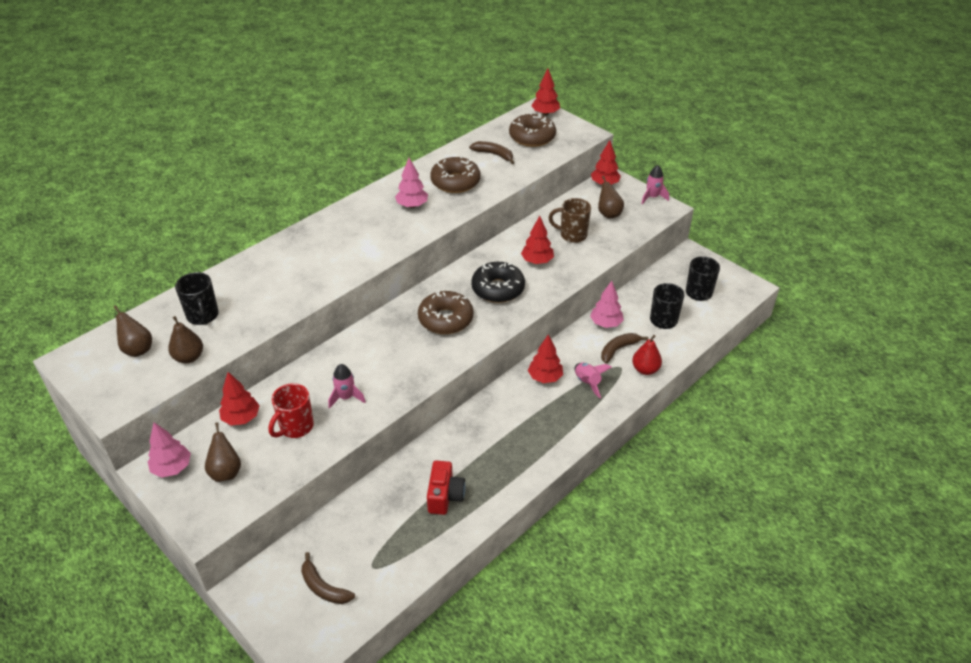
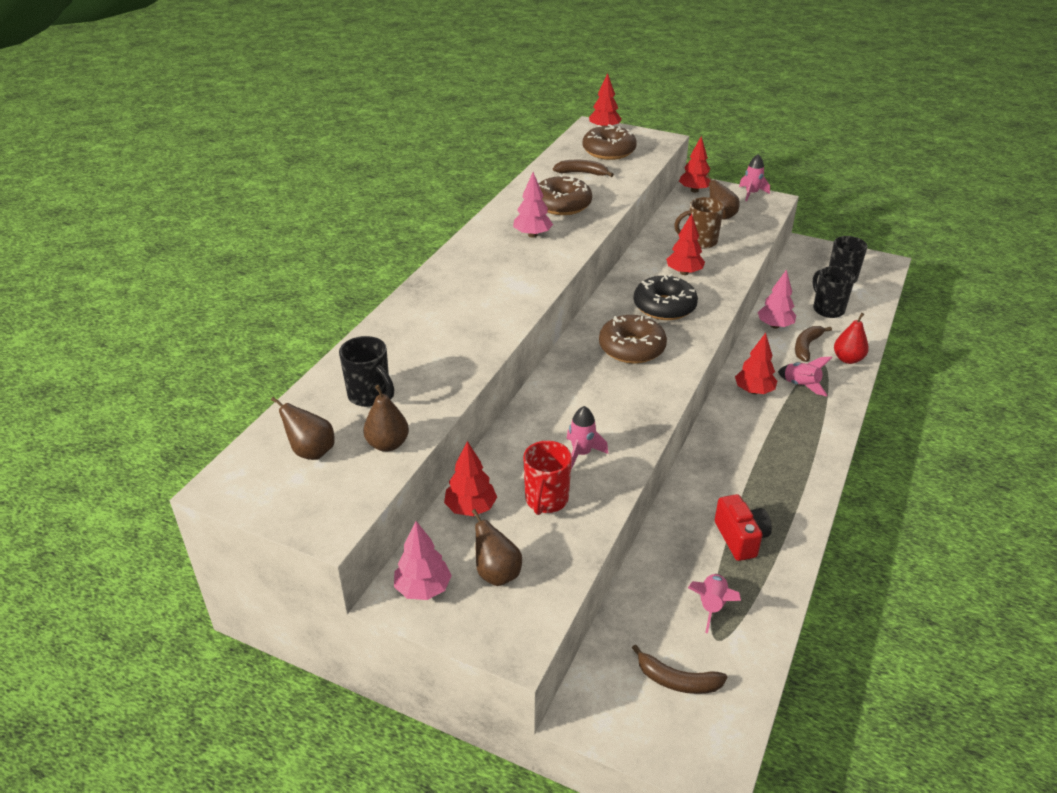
camera: 20 degrees left, 5 degrees down
none -> pink rocket [688,574,741,633]

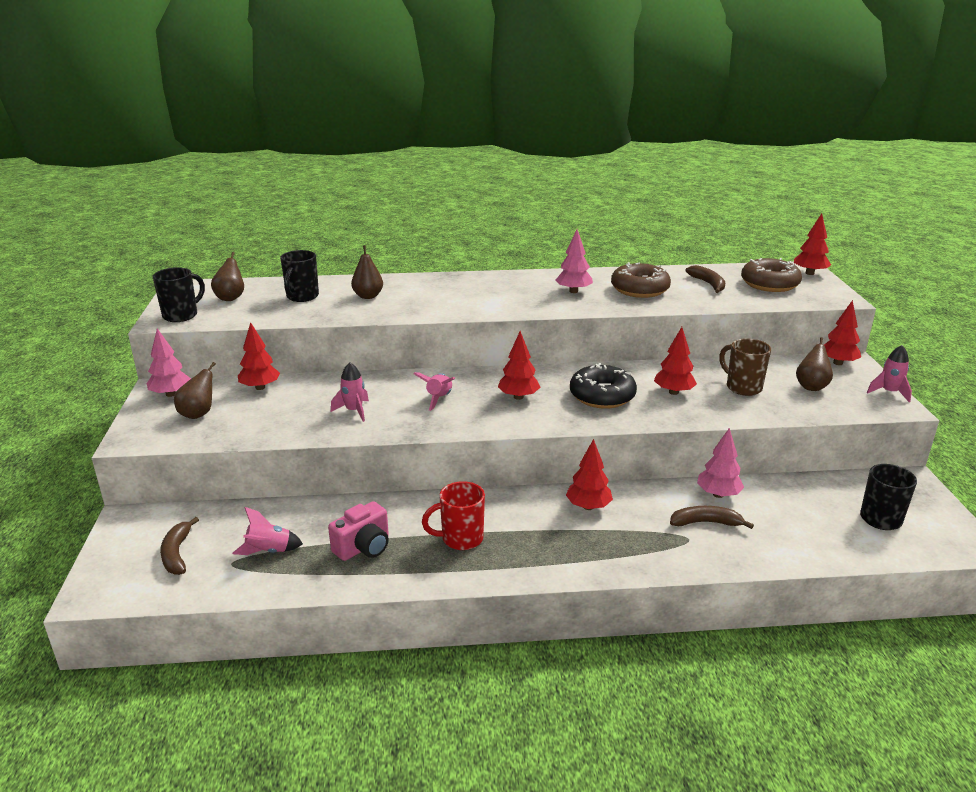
camera: 60 degrees right, 10 degrees down
brown pear [363,385,409,452] -> brown pear moved to [351,245,383,299]
red mug [523,441,572,515] -> red mug moved to [422,481,485,550]
brown donut [599,315,667,364] -> red tree [498,331,540,400]
red camera [715,494,772,561] -> pink camera [328,501,389,561]
pink rocket [778,357,832,396] -> pink rocket moved to [413,372,455,411]
black mug [813,266,855,318] -> black mug moved to [153,267,205,322]
red pear [834,313,869,364] -> none

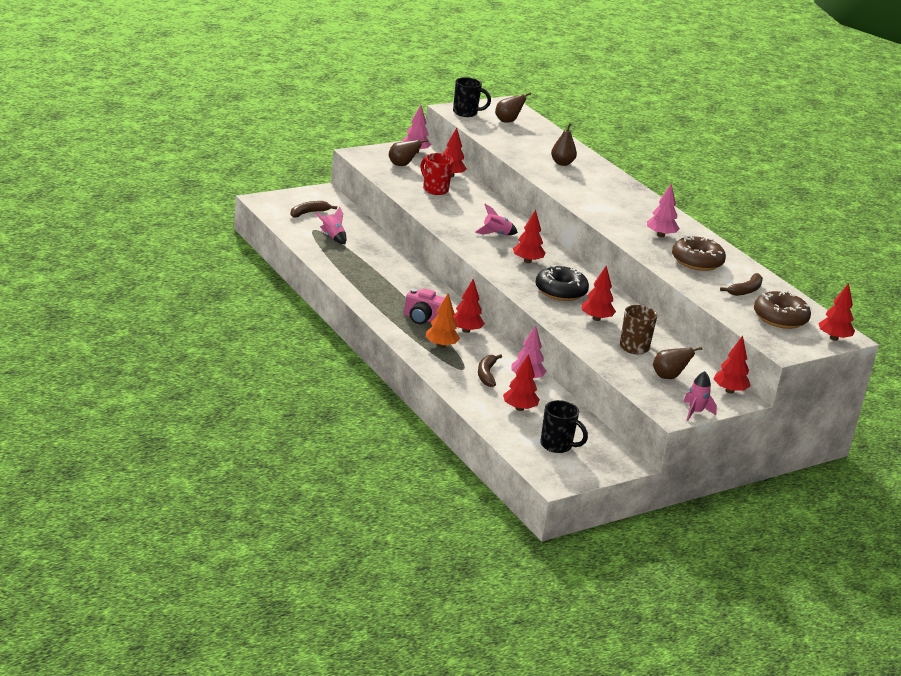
camera: 60 degrees right, 0 degrees up
black mug [280,250,319,302] -> none
pink camera [328,501,389,561] -> pink camera moved to [404,288,445,324]
pink rocket [331,362,369,422] -> none
red mug [422,481,485,550] -> red mug moved to [421,153,454,195]
brown banana [670,506,754,529] -> brown banana turned 150 degrees counterclockwise [478,354,502,387]
none -> orange tree [425,294,460,348]
none -> red tree [503,354,540,411]

